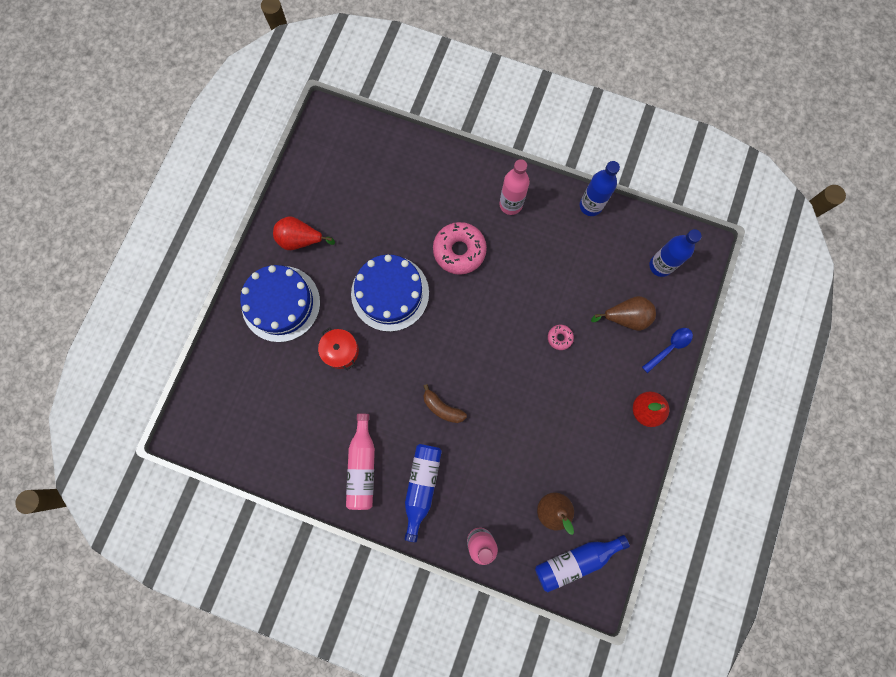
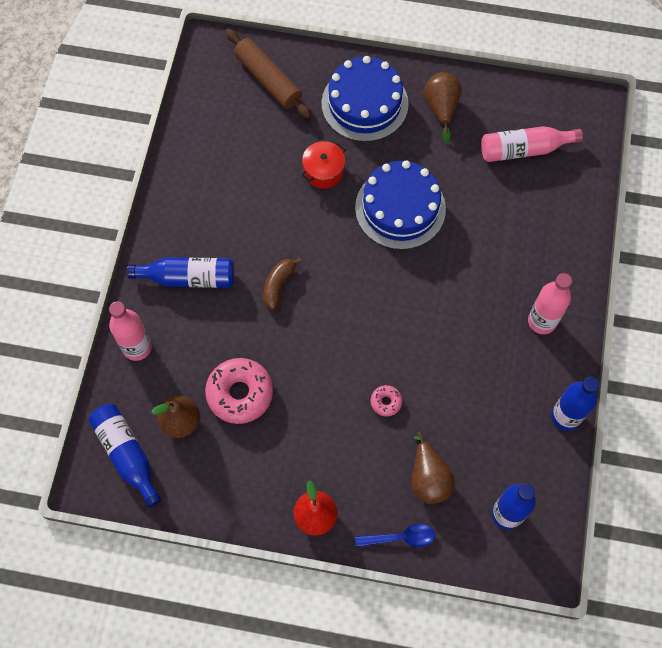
camera: 80 degrees right, 10 degrees down
red pear [273,216,335,250] -> brown pear [424,72,462,142]
pink bottle [346,414,375,510] -> pink bottle moved to [481,126,583,162]
pink donut [433,222,487,275] -> pink donut moved to [205,358,273,424]
blue spoon [642,328,693,373] -> blue spoon turned 45 degrees counterclockwise [355,524,435,547]
none -> brown rolling pin [225,29,312,119]

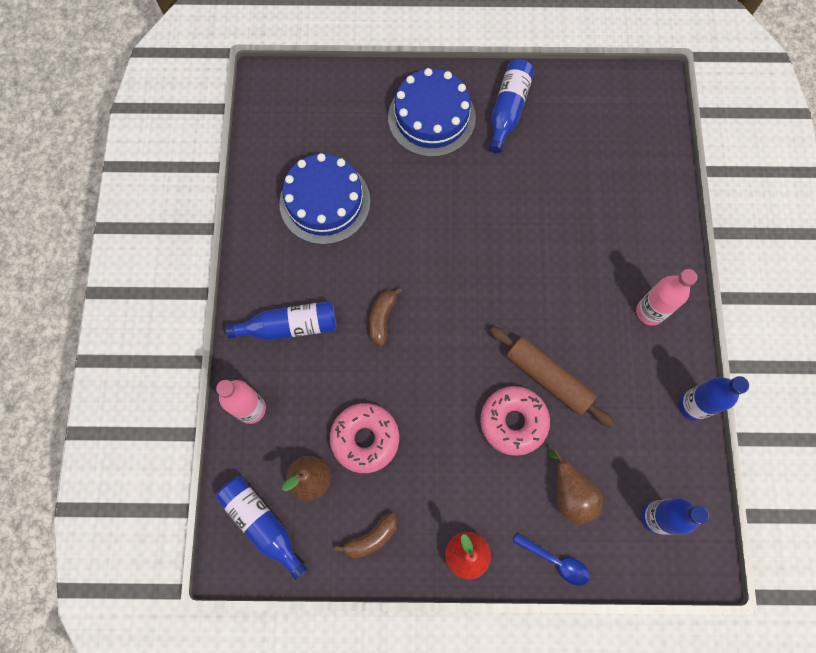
camera: 10 degrees left, 5 degrees up
brown rolling pin [225,29,312,119] -> brown rolling pin moved to [490,326,614,427]
red pot [302,141,346,188] -> none
blue cake [355,161,446,250] -> blue cake moved to [279,153,370,245]
blue spoon [355,524,435,547] -> blue spoon turned 45 degrees clockwise [513,533,590,586]
pink donut [371,385,402,416] -> pink donut [480,386,550,456], size x2.12
brown pear [424,72,462,142] -> blue bottle [489,59,534,153]
pink bottle [481,126,583,162] -> none
none -> brown banana [335,513,397,558]

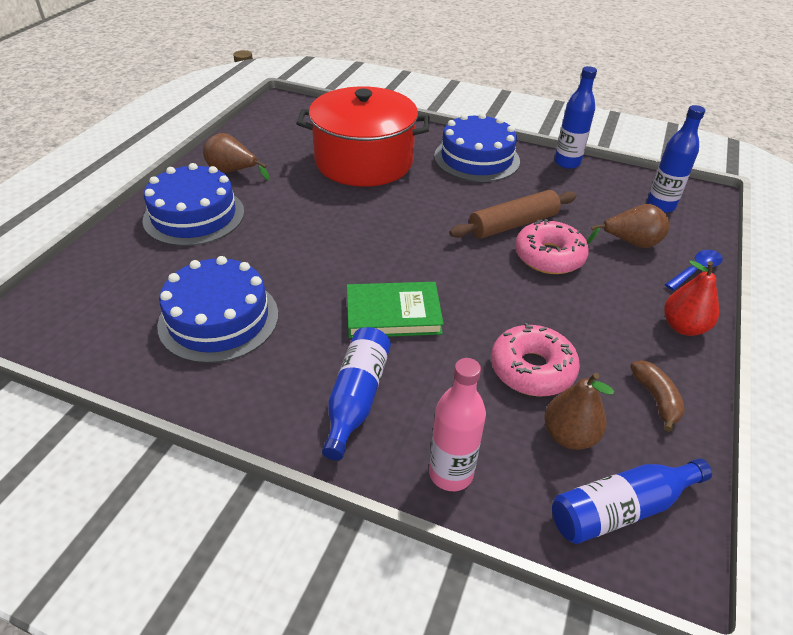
camera: 70 degrees left, 30 degrees down
brown banana [369,288,402,346] -> green book [347,282,444,338]
blue bottle [489,59,534,153] -> brown pear [203,133,270,180]
pink bottle [636,269,697,325] -> blue cake [434,113,520,182]
none -> red pot [296,86,429,187]

